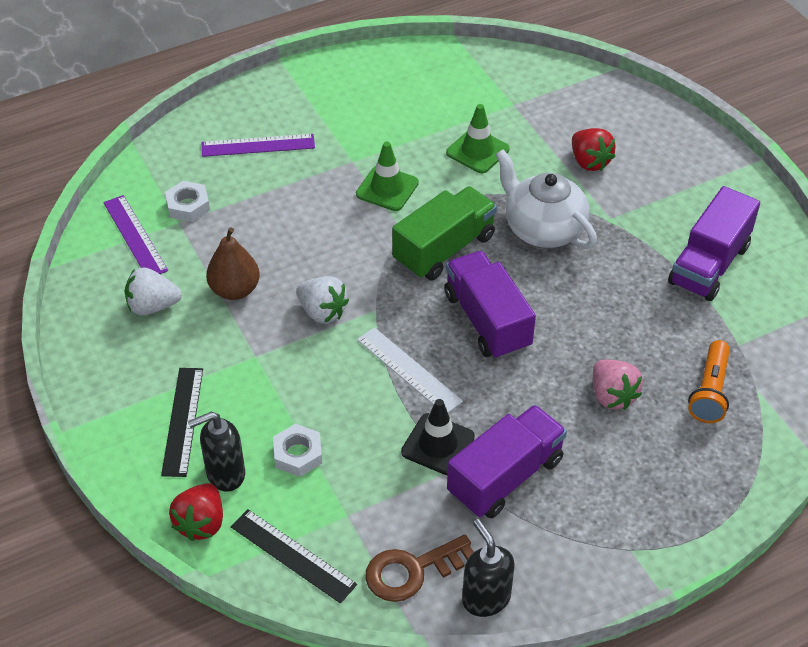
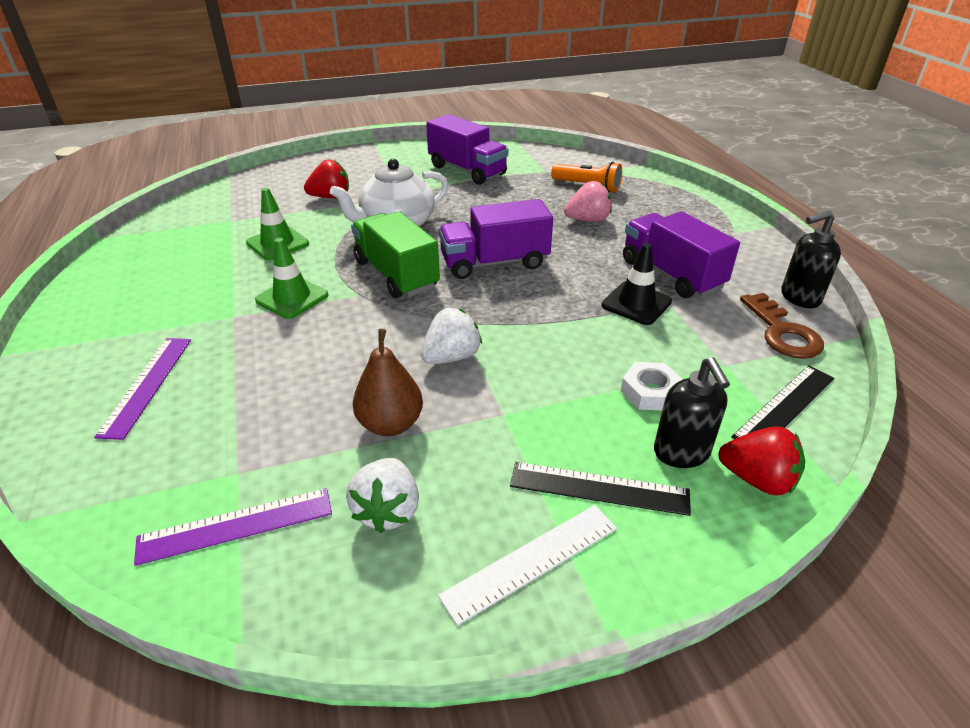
camera: 80 degrees left, 10 degrees down
white nut [165,181,210,222] -> none
white ruler [357,327,463,413] -> white ruler moved to [438,505,617,626]

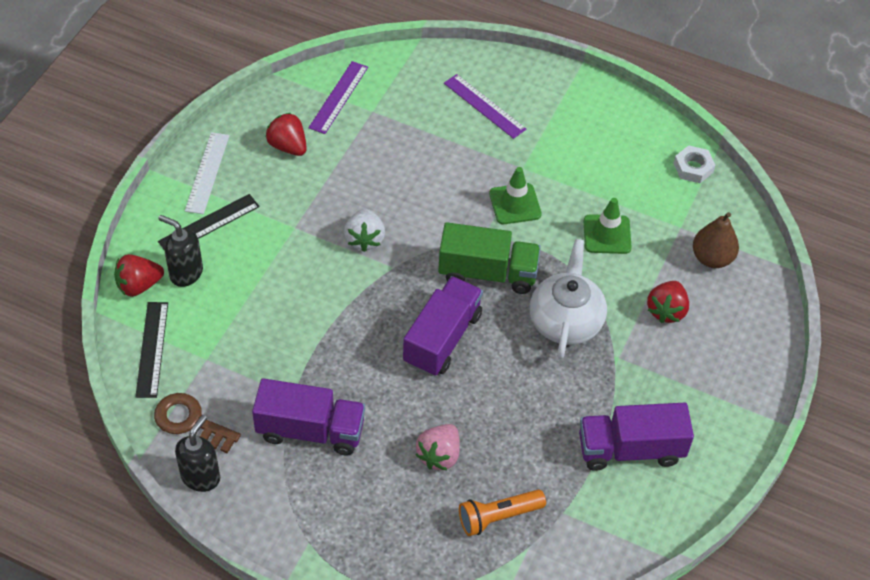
camera: 130 degrees right, 15 degrees up
white strawberry [346,458,419,533] -> red strawberry [266,113,307,156]
brown pear [353,329,423,436] -> brown pear moved to [693,212,739,268]
black traffic cone [601,243,672,325] -> none
white nut [621,362,683,410] -> white nut moved to [674,145,715,183]

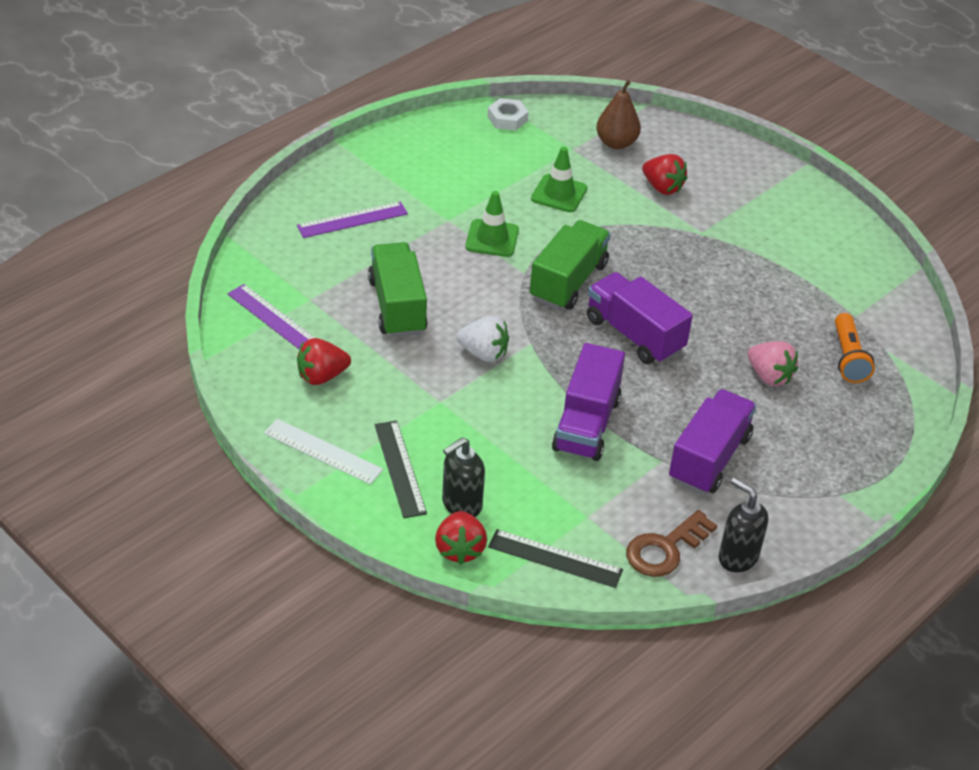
camera: 70 degrees left, 10 degrees down
white teapot [530,239,607,359] -> none
purple truck [579,403,694,471] -> purple truck moved to [552,343,625,461]
none -> green truck [368,242,428,337]

